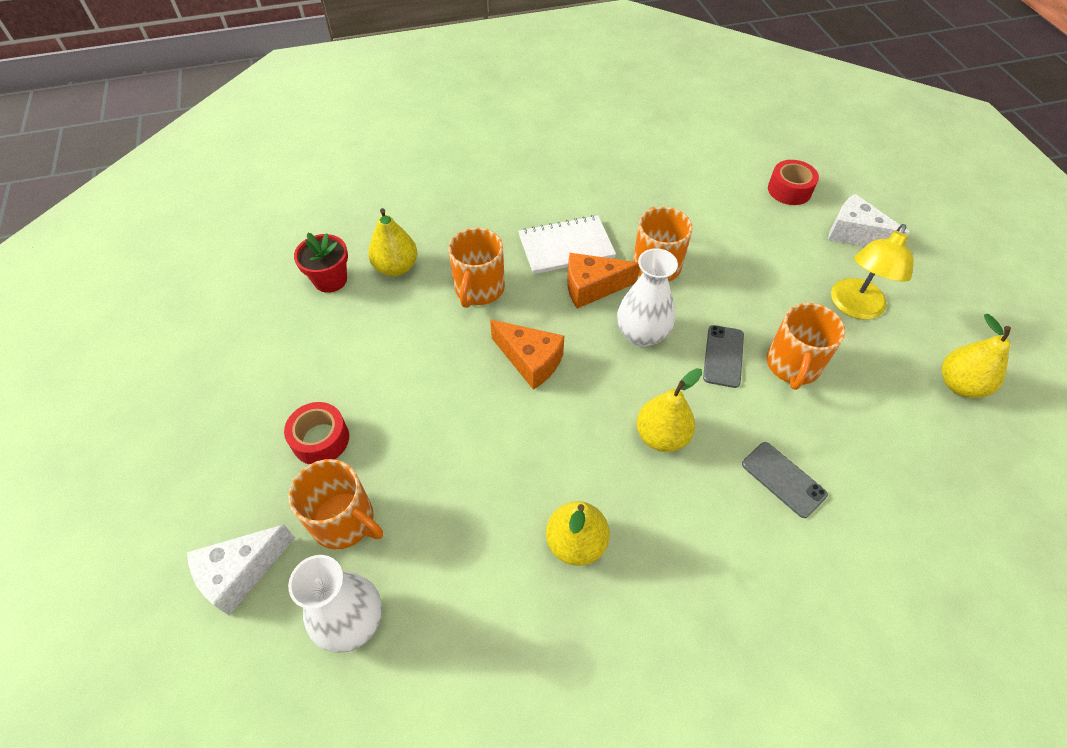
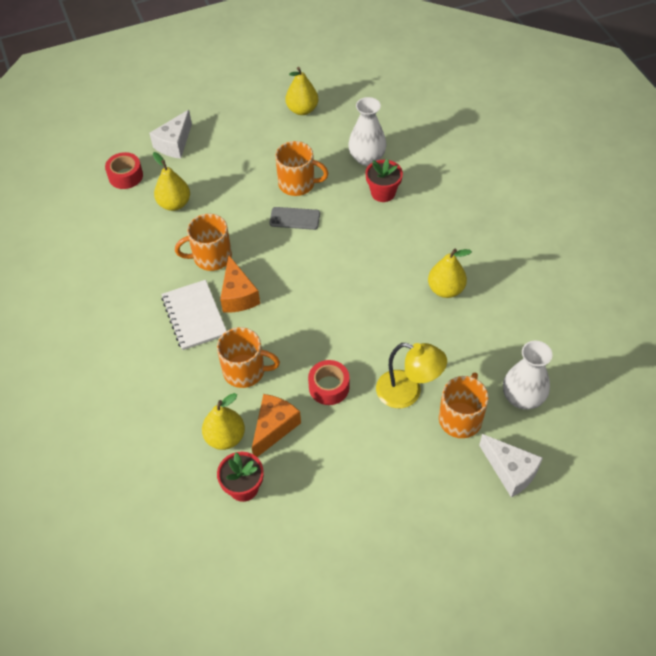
camera: 95 degrees left, 0 degrees up
red tape [284,402,349,464] -> red tape moved to [308,360,349,405]
orange cheese [490,320,564,390] -> orange cheese moved to [252,394,301,457]
white vase [617,248,678,347] -> white vase moved to [348,97,386,166]
yellow pear [637,368,702,452] -> yellow pear moved to [153,152,190,211]
grey phone [742,442,828,518] -> red flower pot [365,159,403,202]
yellow lamp [831,224,914,320] -> yellow lamp moved to [376,343,447,408]

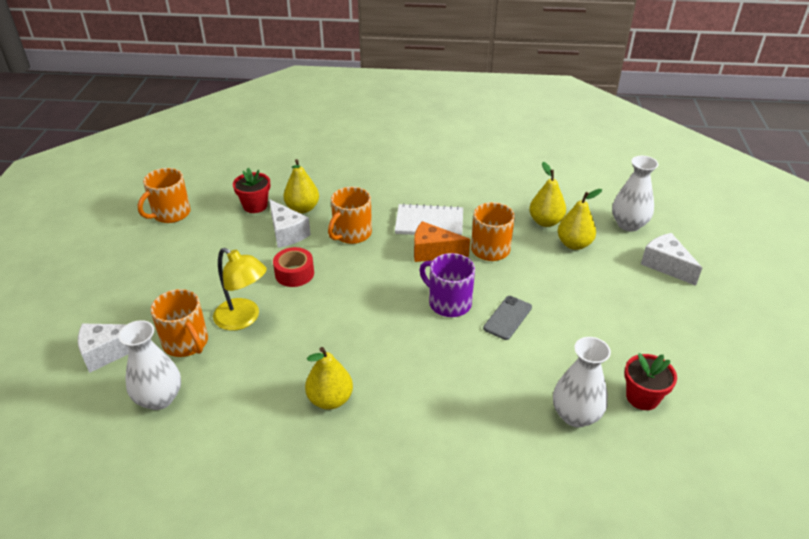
camera: 115 degrees right, 15 degrees down
red tape [105,152,143,189] -> white vase [612,156,659,231]
orange cheese [252,394,301,457] -> white cheese [269,199,311,248]
orange mug [275,141,329,196] -> orange mug moved to [138,168,191,223]
yellow pear [286,67,318,115] -> yellow pear moved to [529,162,566,227]
red flower pot [365,159,403,202] -> red flower pot moved to [624,353,677,410]
yellow lamp [376,343,447,408] -> yellow lamp turned 105 degrees counterclockwise [213,248,267,331]
none -> purple mug [420,253,475,317]

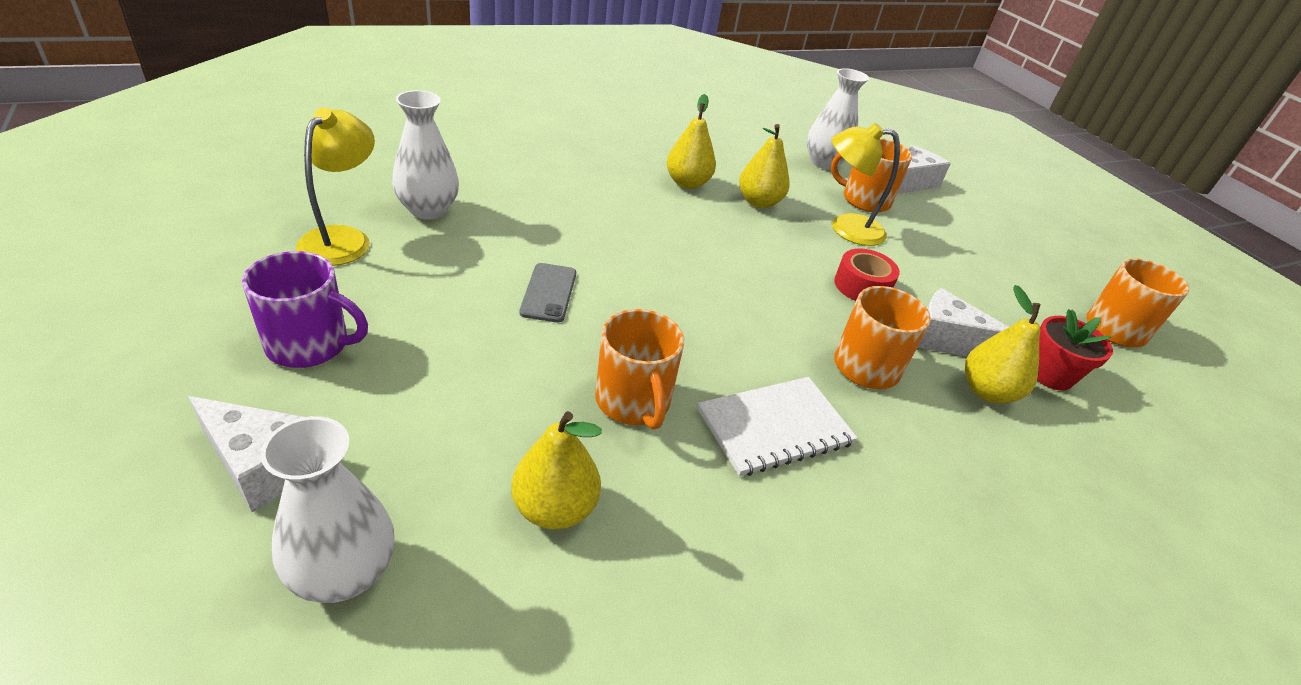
camera: 145 degrees right, 0 degrees up
orange cheese [414,221,470,262] -> none
purple mug [420,253,475,317] -> purple mug moved to [242,251,368,368]
yellow pear [557,189,602,250] -> yellow pear moved to [739,124,789,208]
red flower pot [624,353,677,410] -> yellow lamp [296,108,375,266]

